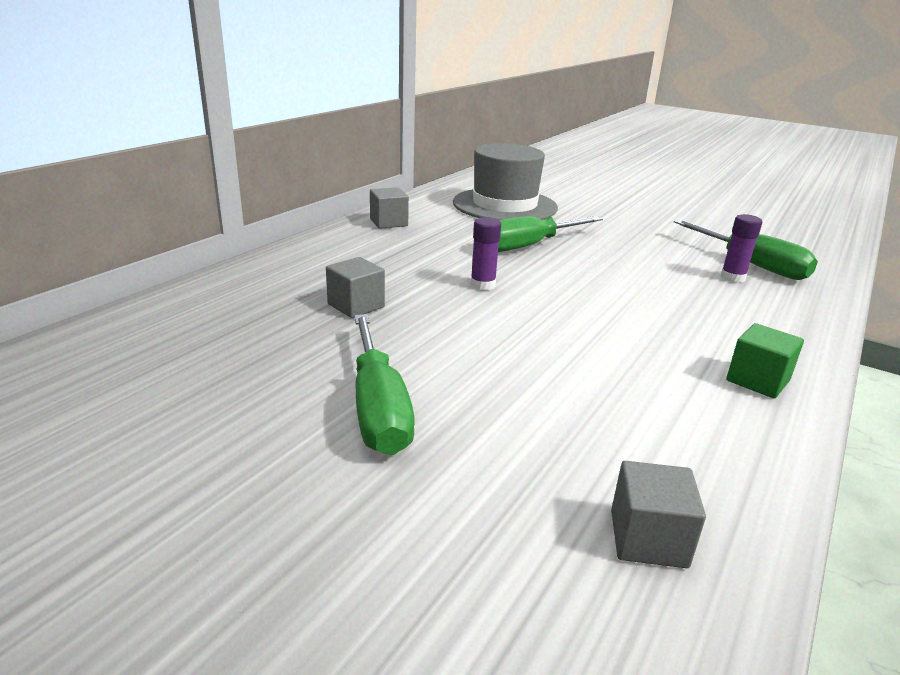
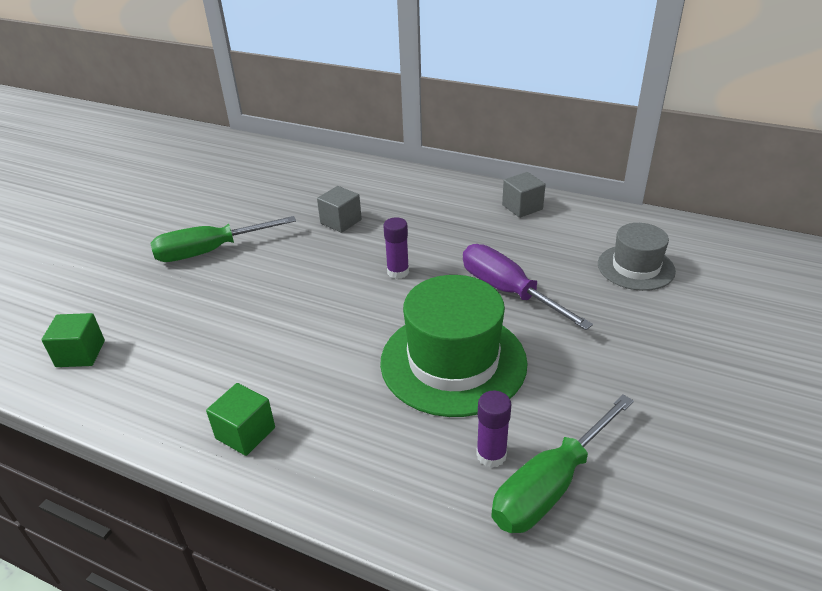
camera: 85 degrees right, 10 degrees up
grey hat [453,143,558,220] -> grey hat [598,223,676,291], size x0.60
green screwdriver [498,216,603,252] -> purple screwdriver [463,244,593,330]
grey cube [611,461,706,568] -> green cube [41,313,105,367]
none -> green hat [380,275,528,417]

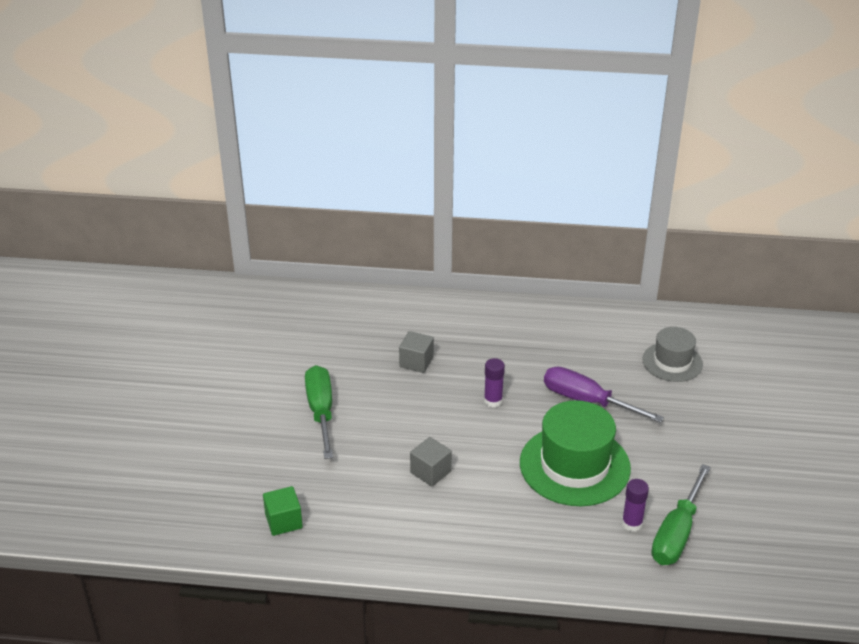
camera: 20 degrees left, 0 degrees up
green screwdriver [150,216,296,262] -> green screwdriver turned 120 degrees clockwise [305,365,333,459]
green cube [206,383,275,456] -> none
grey cube [502,172,546,218] -> grey cube moved to [410,437,452,487]

